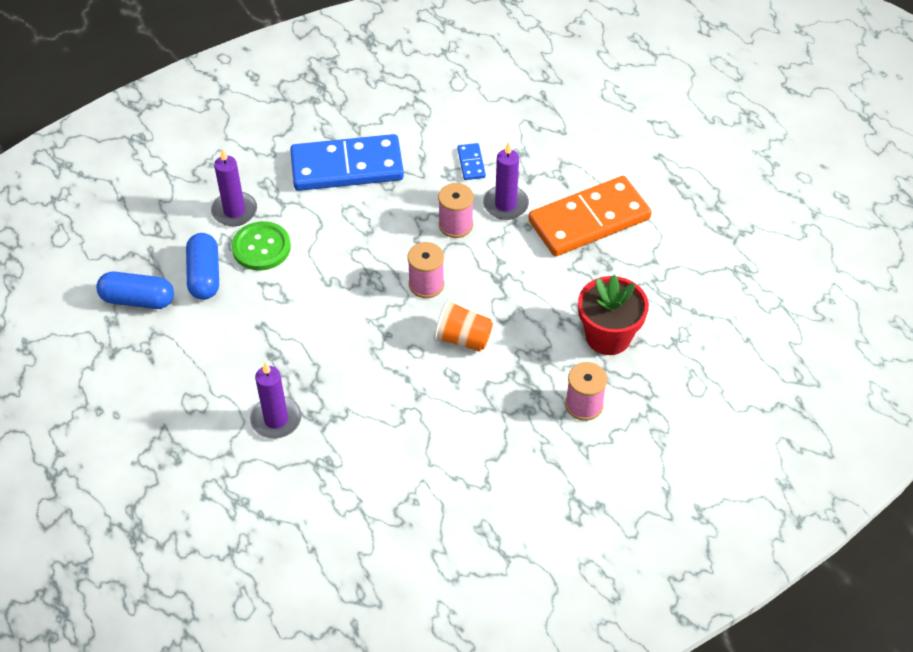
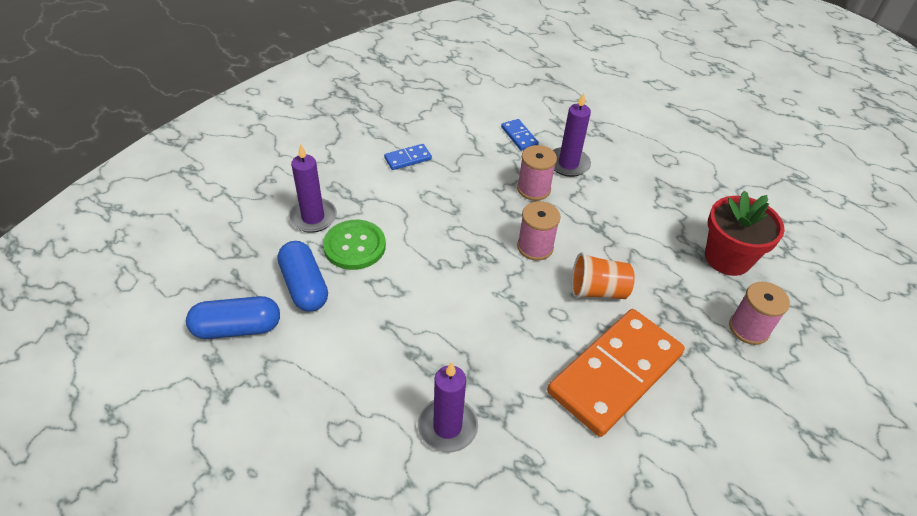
camera: 20 degrees left, 5 degrees down
blue domino [290,134,404,191] -> blue domino [384,144,432,170], size x0.41
orange domino [528,176,652,256] -> orange domino moved to [547,309,685,437]

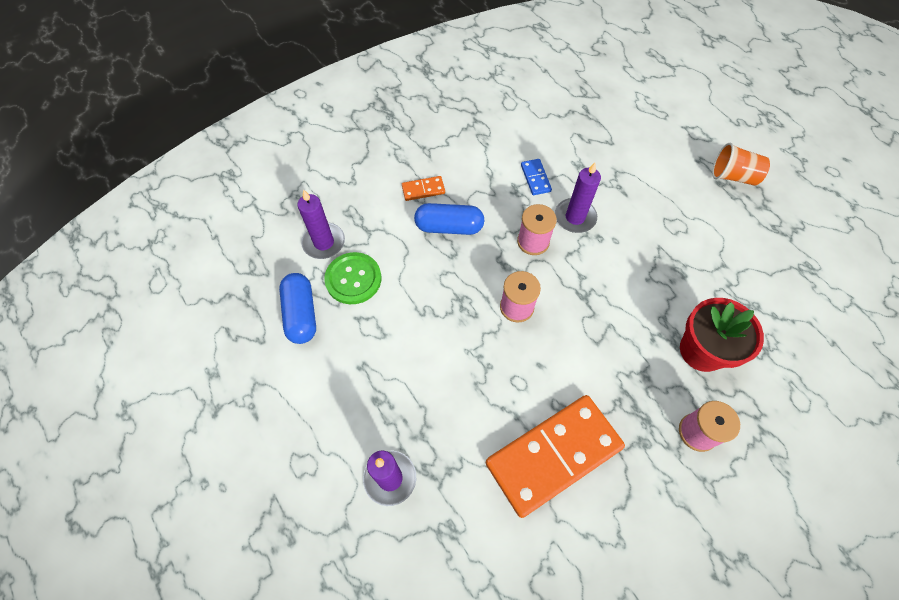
camera: 15 degrees right, 15 degrees up
blue capsule [186,296,280,339] -> blue capsule moved to [414,203,484,235]
blue domino [384,144,432,170] -> orange domino [402,176,445,201]
orange cup [572,252,635,299] -> orange cup moved to [712,143,770,186]

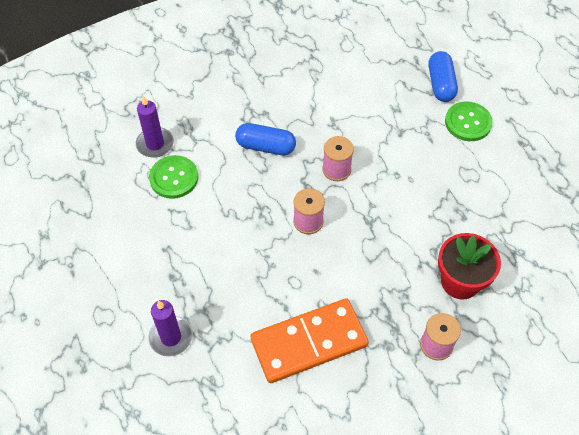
camera: 10 degrees right, 5 degrees down
blue capsule [279,273,316,344] -> blue capsule moved to [429,51,458,102]
orange domino [402,176,445,201] -> none
blue domino [521,159,552,195] -> none
purple candle [555,162,601,233] -> none
orange cup [712,143,770,186] -> none
none -> green button [445,102,493,141]

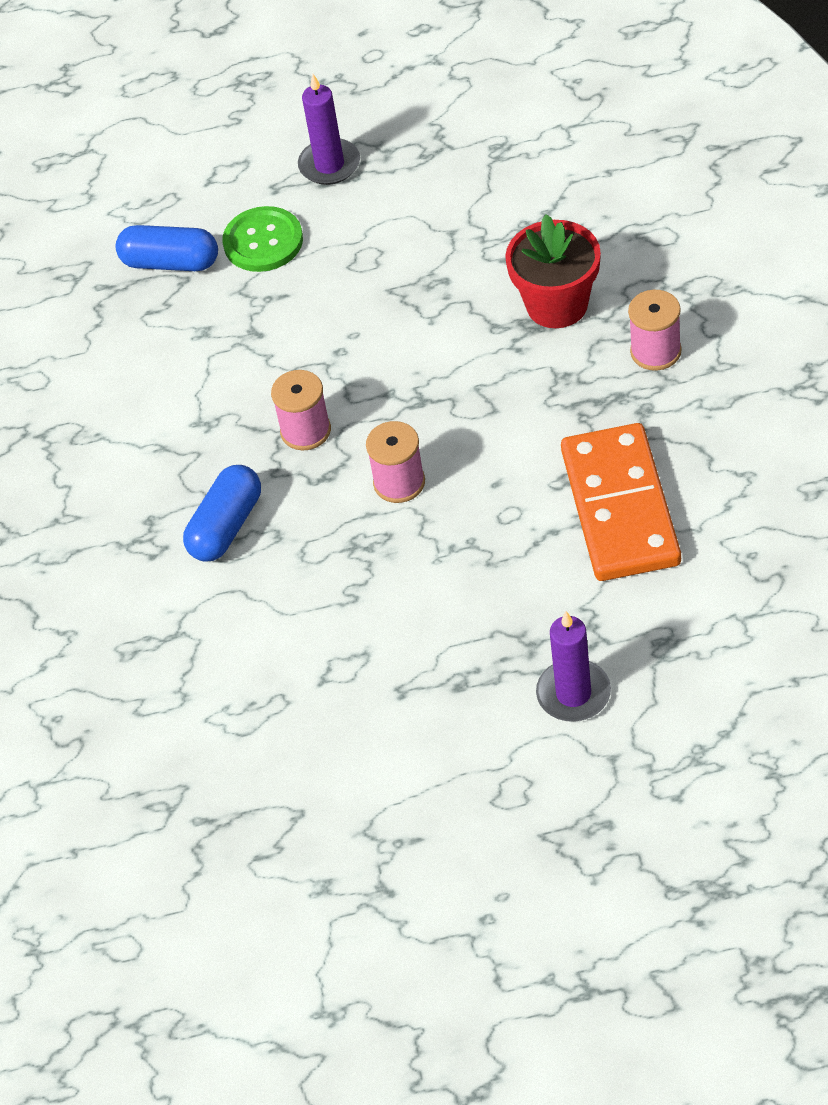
camera: 70 degrees left, 5 degrees down
purple candle [136,96,174,158] -> purple candle moved to [298,74,360,185]
green button [149,155,198,199] -> none

